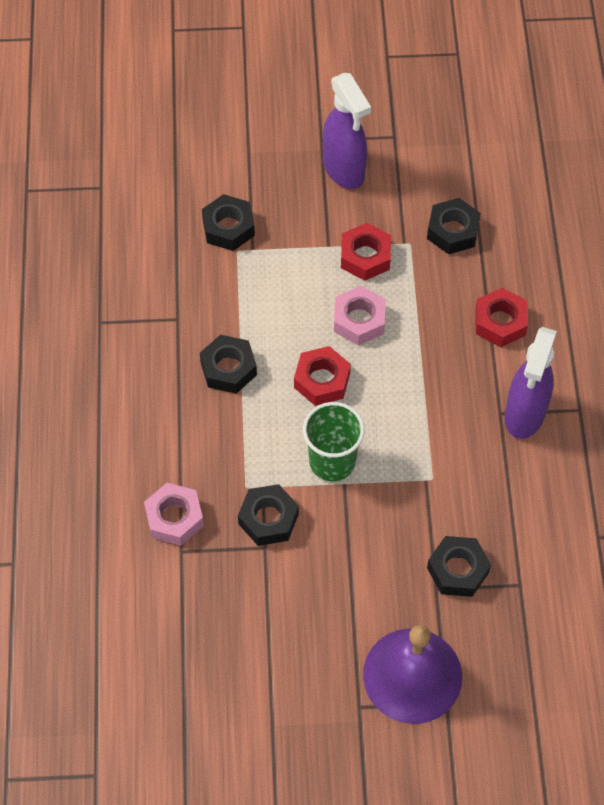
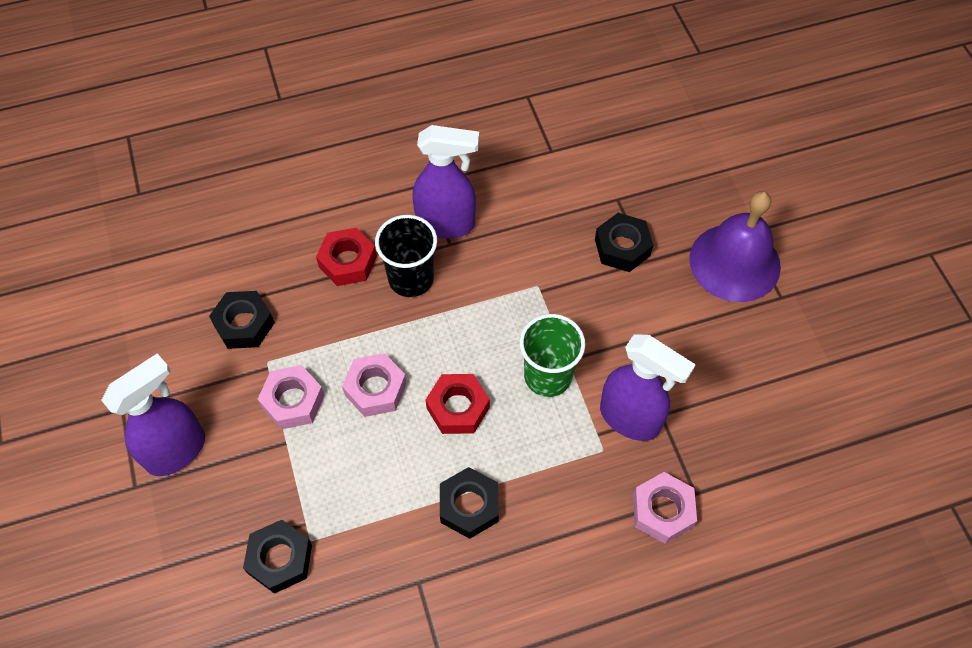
camera: 105 degrees left, 0 degrees up
black nut [238,484,299,546] -> purple spray bottle [600,334,696,441]
red nut [341,223,391,281] -> pink nut [258,365,325,430]
none -> black cup [375,215,437,297]

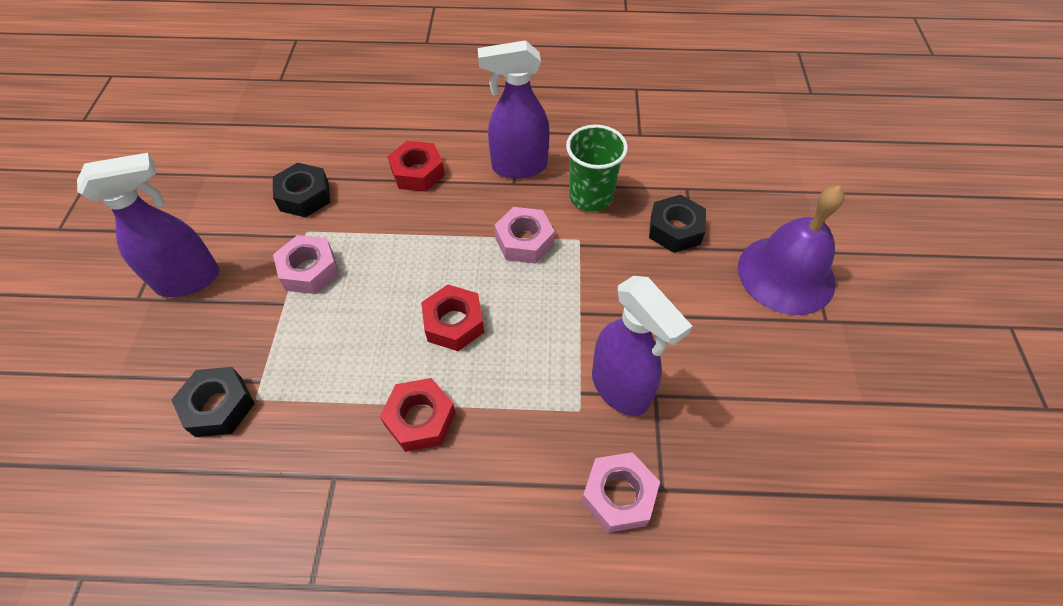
camera: 20 degrees right, 5 degrees down
pink nut [342,353,407,417] -> pink nut moved to [494,207,555,264]
black cup [375,215,437,297] -> none
purple spray bottle [413,125,479,238] -> purple spray bottle turned 150 degrees clockwise [478,40,550,178]
black nut [440,467,499,539] -> red nut [380,378,456,452]
green cup [519,314,585,397] -> green cup moved to [566,125,628,212]

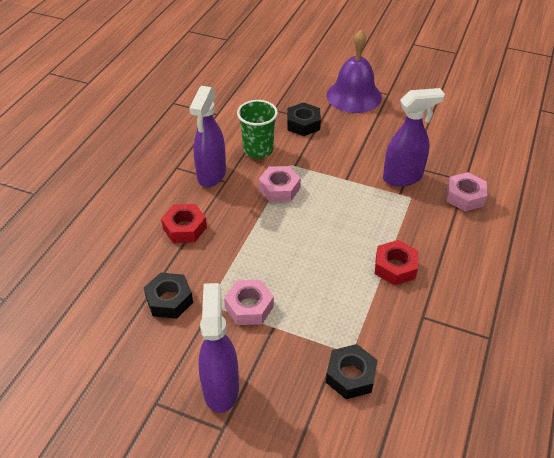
camera: 70 degrees left, 10 degrees down
red nut [421,285,484,351] -> none

